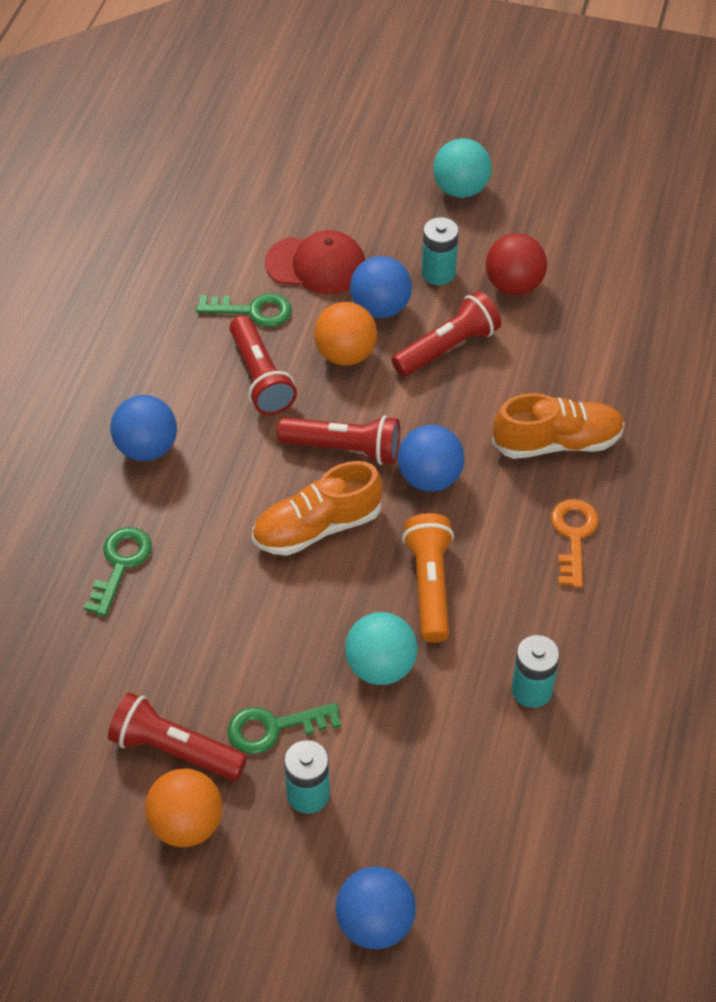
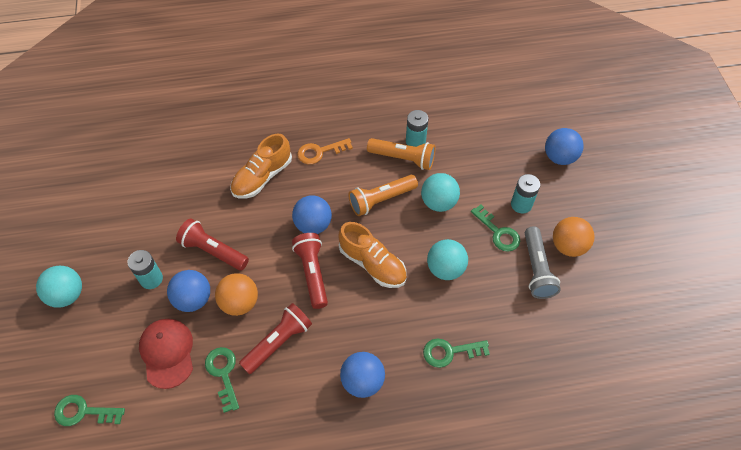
camera: 115 degrees left, 5 degrees up
red flashlight [108,692,247,781] -> grey flashlight [525,226,561,299]
red ball [486,233,547,295] -> none
orange shoe [492,393,625,459] -> orange shoe turned 105 degrees counterclockwise [230,134,292,198]
none -> green key [54,395,125,426]
none -> orange flashlight [367,138,436,170]
none -> turquoise ball [427,239,468,280]

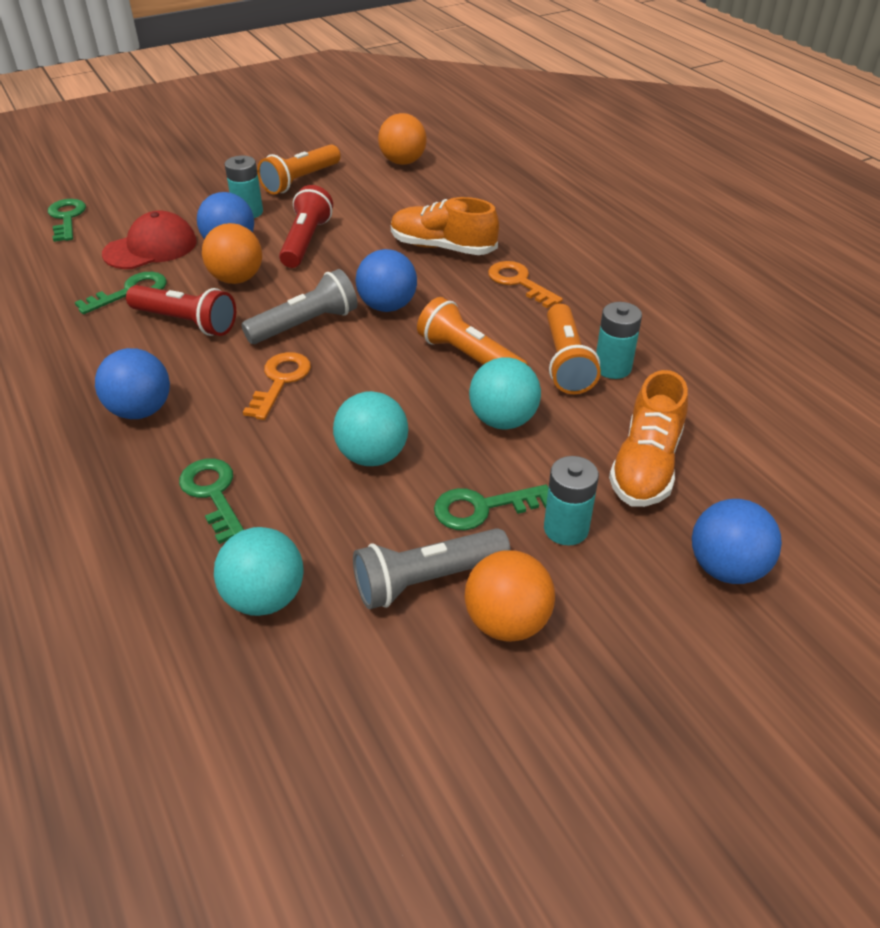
camera: 70 degrees right, 15 degrees down
turquoise ball [36,266,82,308] -> turquoise ball moved to [214,527,304,616]
red flashlight [292,233,328,309] -> grey flashlight [241,269,358,344]
orange shoe [338,222,407,288] -> orange shoe moved to [609,370,688,507]
green key [471,204,520,251] -> green key turned 45 degrees clockwise [434,485,548,530]
none -> orange key [243,352,311,420]
none -> orange flashlight [257,144,341,195]
none -> orange ball [378,113,427,165]

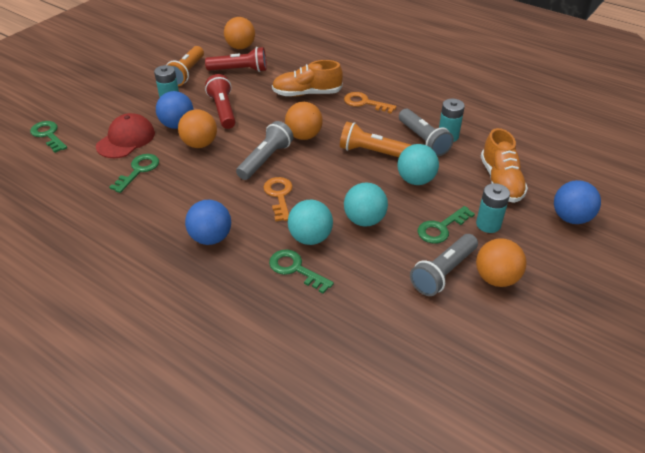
camera: 25 degrees left, 0 degrees up
red flashlight [126,285,236,336] -> red flashlight moved to [205,47,267,72]
turquoise ball [214,527,304,616] -> turquoise ball moved to [288,200,333,245]
blue ball [356,249,417,312] -> orange ball [285,102,323,140]
orange flashlight [547,304,601,394] -> grey flashlight [399,109,454,156]

